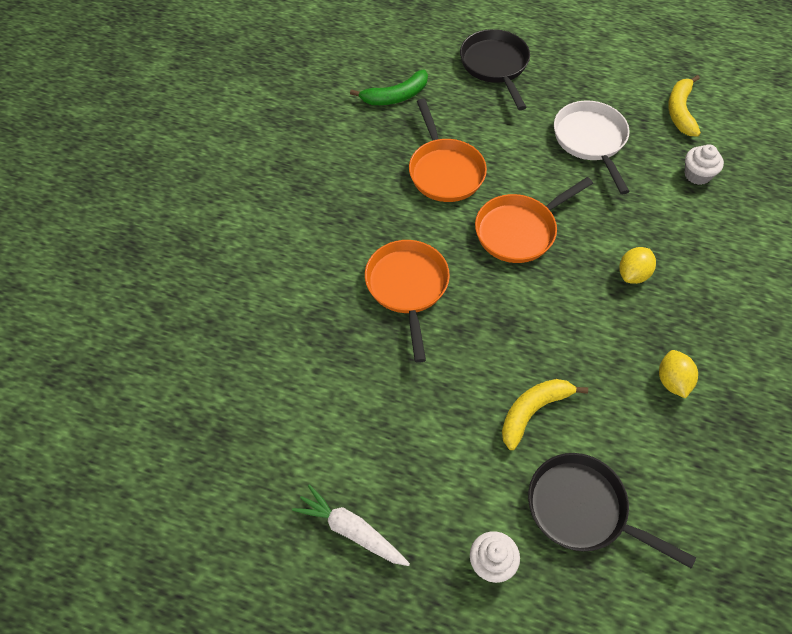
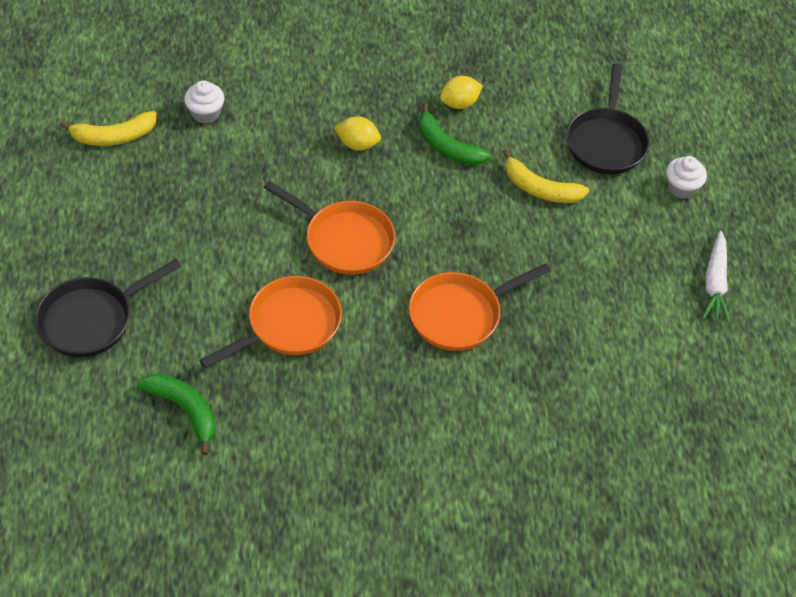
camera: 115 degrees left, 5 degrees down
white pan [554,100,630,194] -> none
none -> green banana [419,103,491,165]

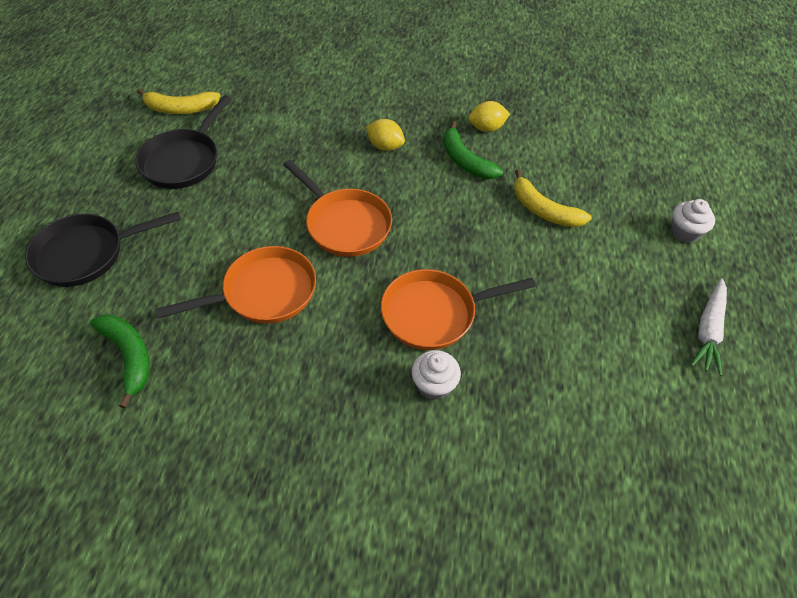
camera: 15 degrees right, 0 degrees up
white cupcake [184,80,224,123] -> white cupcake moved to [411,350,461,400]
black pan [566,64,650,174] -> black pan moved to [135,95,231,189]

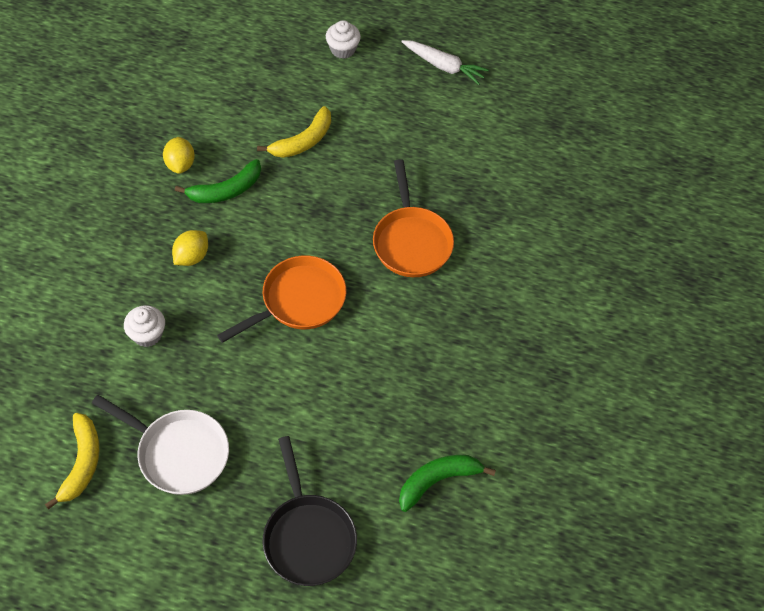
camera: 85 degrees left, 5 degrees up
black pan [135,95,231,189] -> white pan [92,395,229,495]
orange pan [156,246,316,324] -> none
white cupcake [411,350,461,400] -> white cupcake moved to [124,305,165,347]

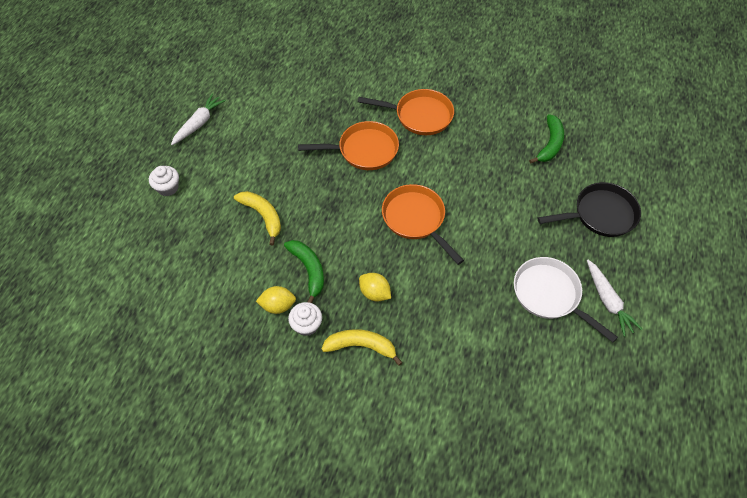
camera: 85 degrees left, 0 degrees up
yellow banana [45,413,99,509] -> yellow banana moved to [321,329,403,366]
white pan [92,395,229,495] -> white pan turned 75 degrees counterclockwise [514,257,618,342]
white cupcake [124,305,165,347] -> white cupcake moved to [288,302,322,336]
green banana [399,455,496,512] -> green banana turned 135 degrees counterclockwise [529,114,564,164]
none -> orange pan [358,89,454,135]
none -> white carrot [587,260,642,337]

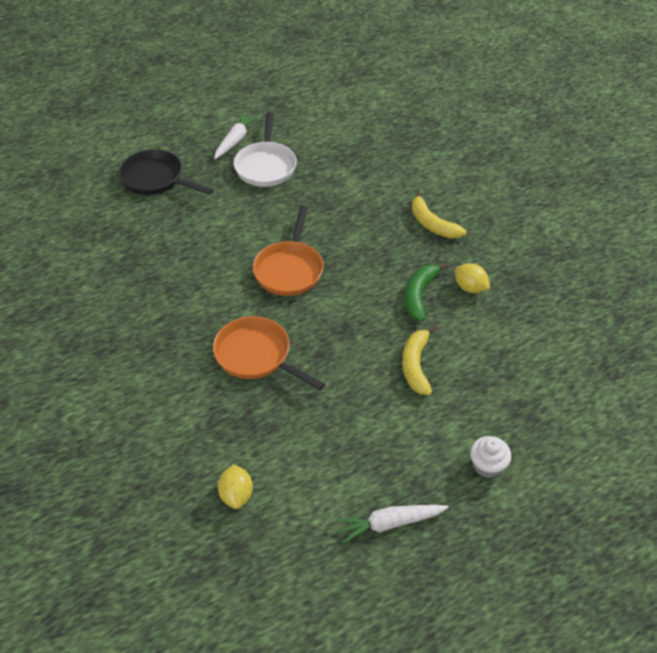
camera: 135 degrees left, 10 degrees down
white cupcake [288,302,322,336] -> none
orange pan [358,89,454,135] -> none
yellow lemon [359,273,391,301] -> yellow lemon moved to [218,464,253,509]
green banana [529,114,564,164] -> none

